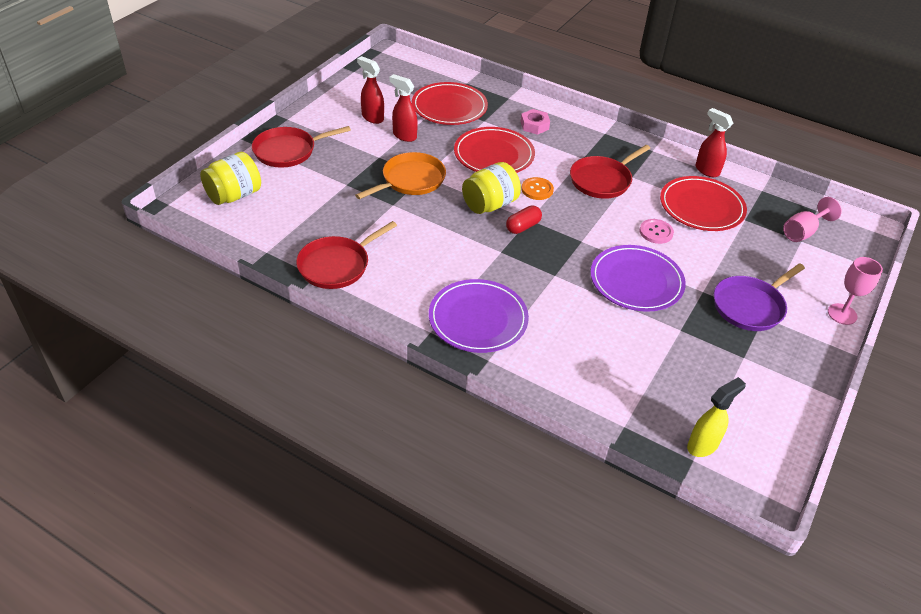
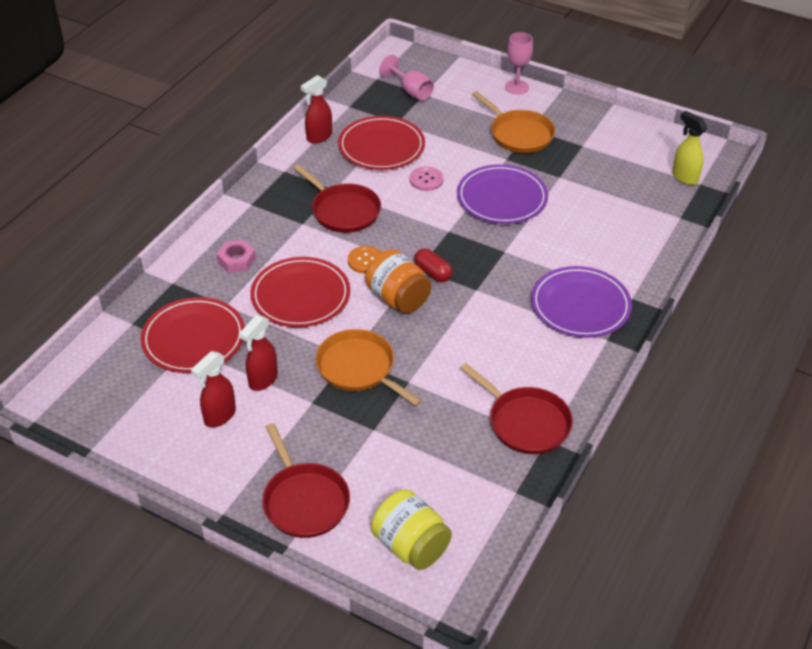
camera: 90 degrees left, 0 degrees up
yellow jar [462,162,521,214] -> orange jar [365,249,431,313]
purple pan [714,263,805,331] -> orange pan [472,91,555,153]

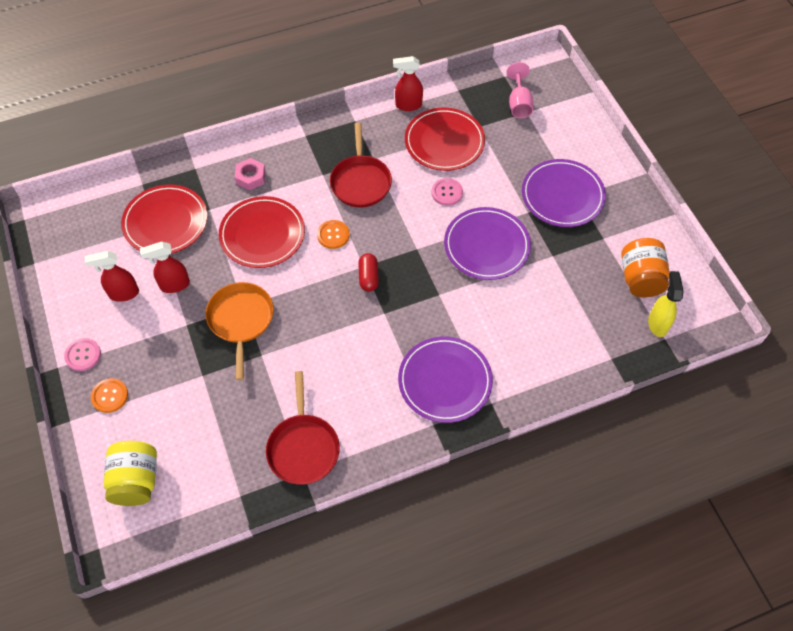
camera: 40 degrees right, 15 degrees up
red pan [262,423,350,538] -> orange button [91,378,128,413]
orange jar [365,249,431,313] -> orange jar moved to [621,238,670,297]
orange pan [472,91,555,153] -> purple plate [522,159,606,227]
pink goblet [505,32,533,95] -> none
none -> pink button [64,338,101,371]

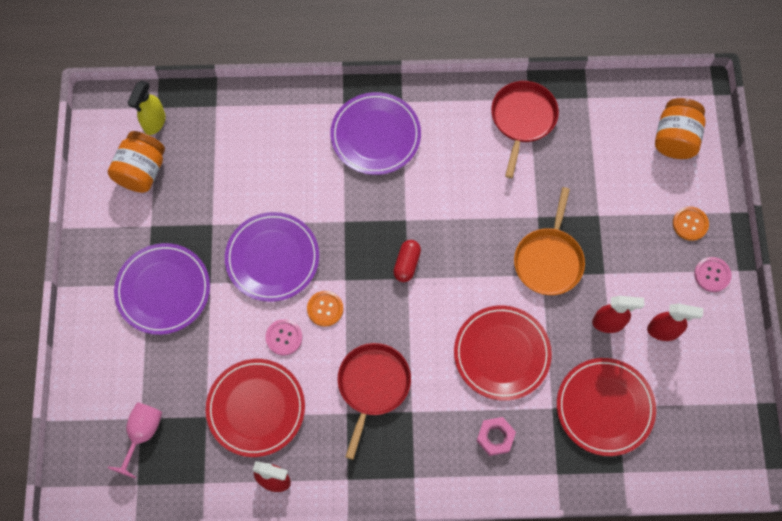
camera: 160 degrees left, 10 degrees up
yellow jar [103,441,157,506] -> orange jar [655,98,706,159]
orange button [317,220,350,249] -> orange button moved to [307,291,343,327]

